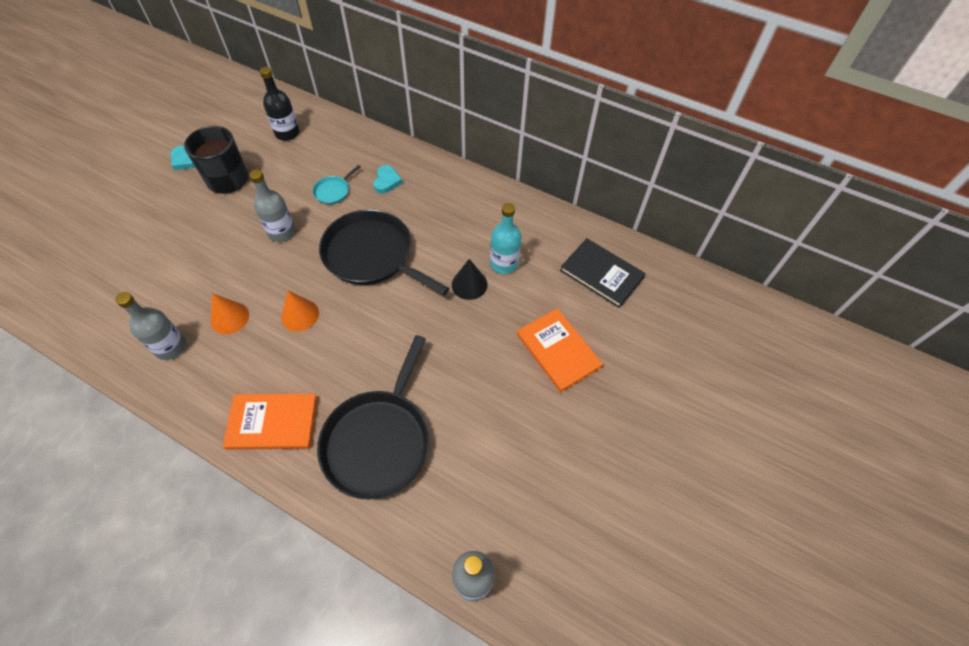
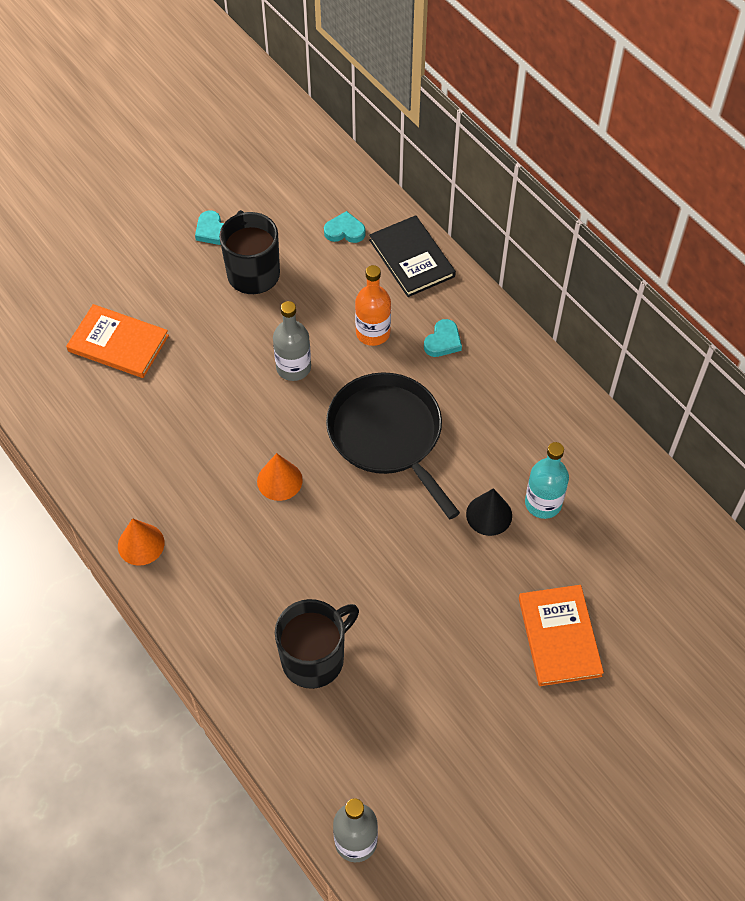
camera: 25 degrees right, 0 degrees up
grey bottle [115,292,186,360] -> none
orange cone [211,293,249,334] -> orange cone moved to [118,518,165,566]
orange book [223,394,318,450] -> orange book moved to [66,304,169,378]
black bottle [260,67,300,141] -> turquoise heart [324,211,366,243]
turquoise pan [313,165,361,204] -> orange bottle [355,265,391,346]
black pan [317,335,430,499] -> black mug [275,599,359,689]
black book [560,238,646,308] -> black book moved to [369,215,456,297]

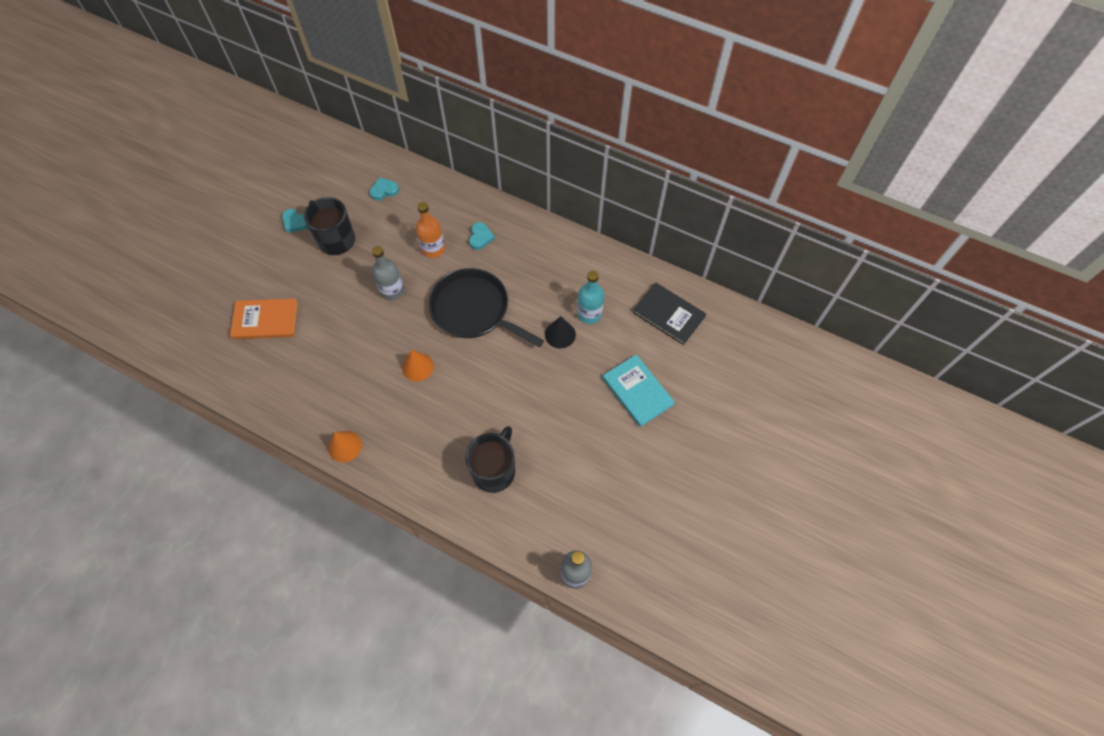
camera: 25 degrees left, 5 degrees up
black book [369,215,456,297] -> black book moved to [633,282,706,345]
orange book [519,585,604,686] -> turquoise book [602,354,675,427]

